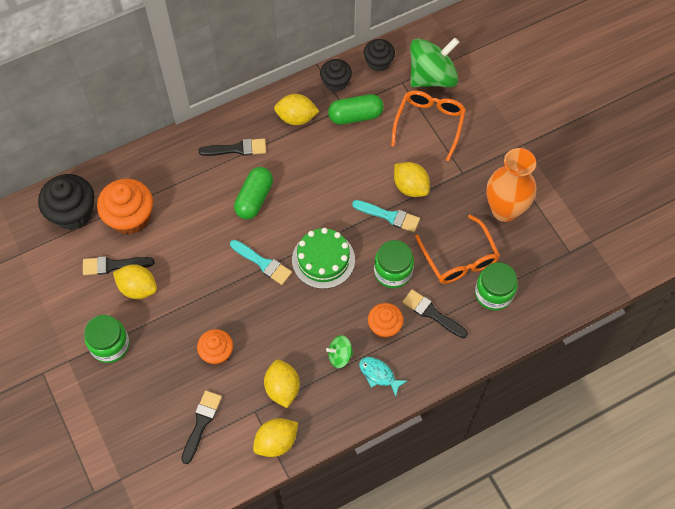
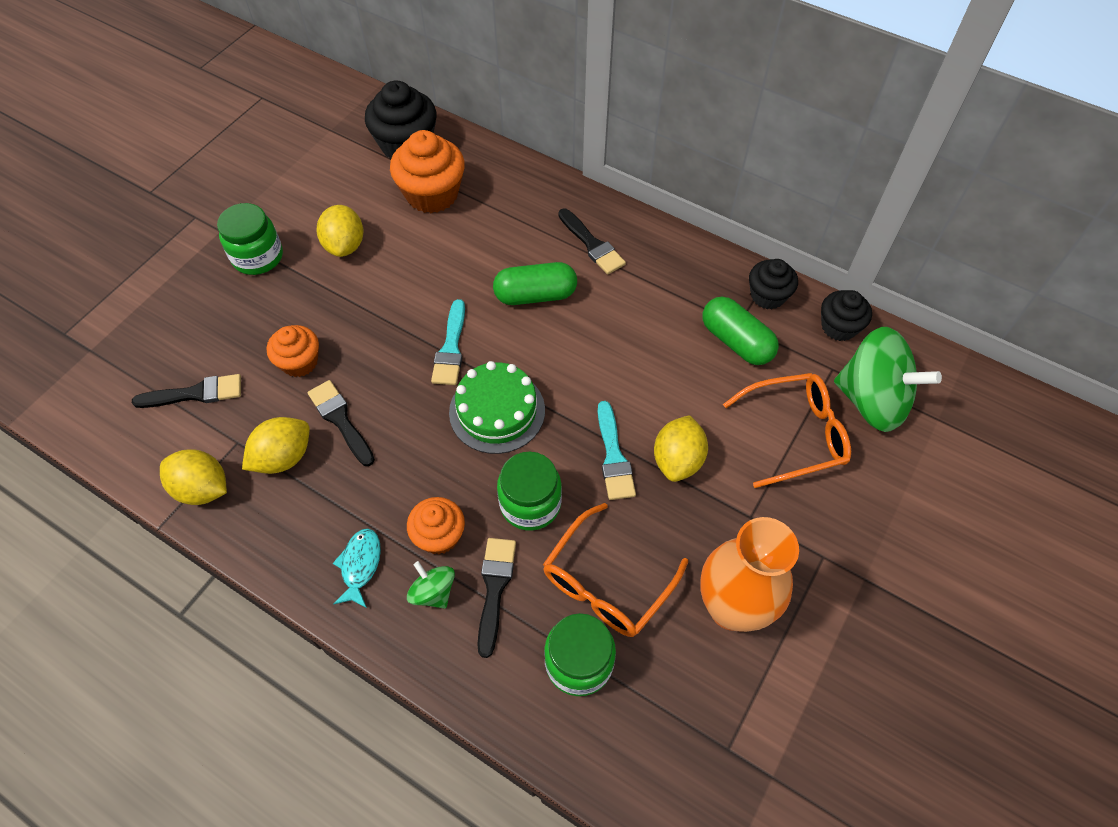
camera: 60 degrees right, 5 degrees down
black brush [83,256,154,275] -> black brush moved to [307,380,375,466]
yellow lemon [274,94,319,125] -> none
green spinning top [326,335,354,368] -> green spinning top moved to [407,561,455,609]

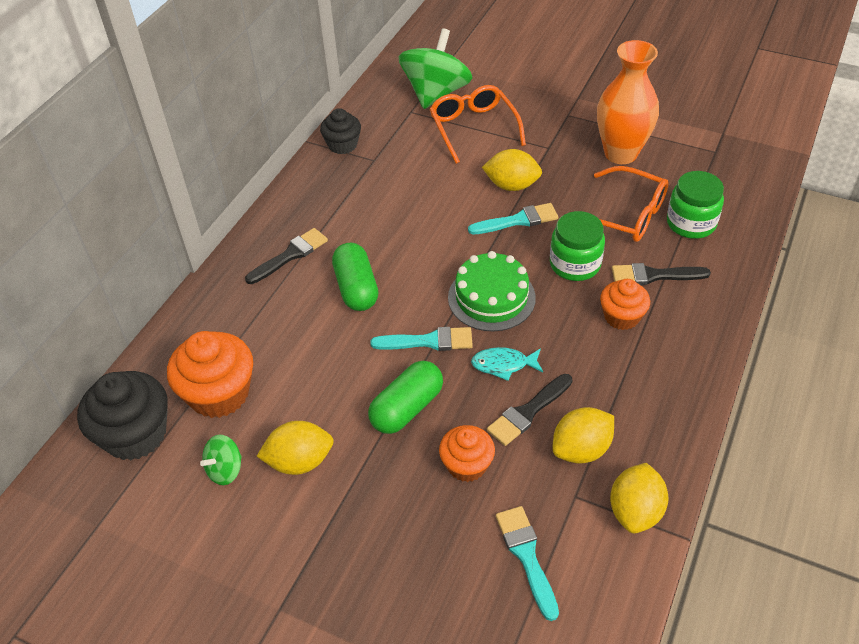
camera: 95 degrees left, 10 degrees down
black brush [132,374,241,408] -> turquoise brush [496,506,559,621]
green jar [217,203,283,275] -> none
yellow lemon [242,417,310,474] -> yellow lemon turned 75 degrees counterclockwise [552,407,614,464]
turquoise fish [333,528,381,608] -> turquoise fish moved to [471,347,543,381]
green spinning top [407,561,455,609] -> green spinning top moved to [200,435,242,485]
green capsule [703,297,779,365] -> green capsule moved to [368,361,443,434]
black cupcake [821,290,872,341] -> none

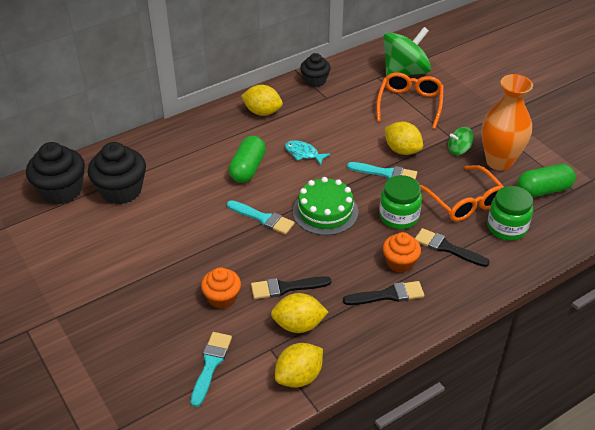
camera: 30 degrees right, 5 degrees down
orange cupcake [167,331,253,418] -> black cupcake [88,142,146,205]
green spinning top [200,435,242,485] -> green spinning top moved to [448,127,474,155]
black brush [245,228,328,284] -> black brush moved to [343,281,424,305]
yellow lemon [257,421,334,475] -> yellow lemon moved to [241,85,283,116]
green capsule [368,361,443,434] -> green capsule moved to [517,164,576,197]
turquoise fish [471,347,543,381] -> turquoise fish moved to [285,140,330,165]

